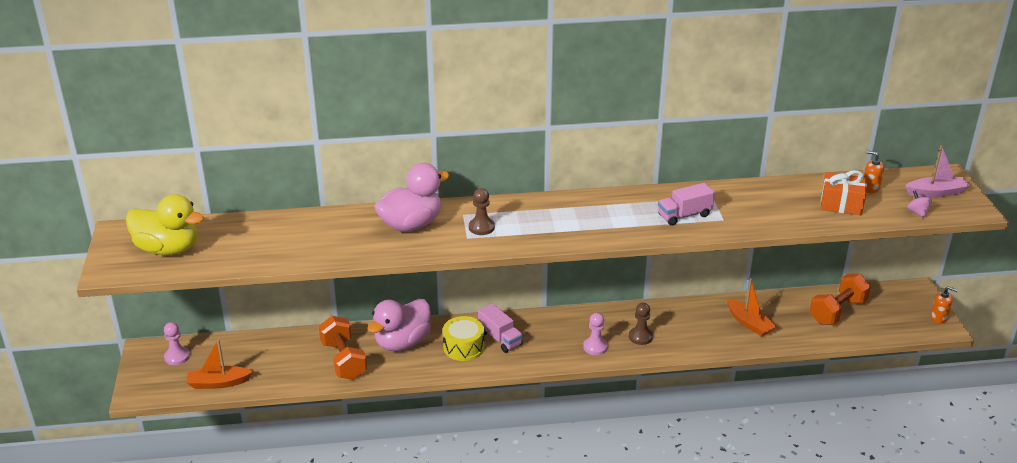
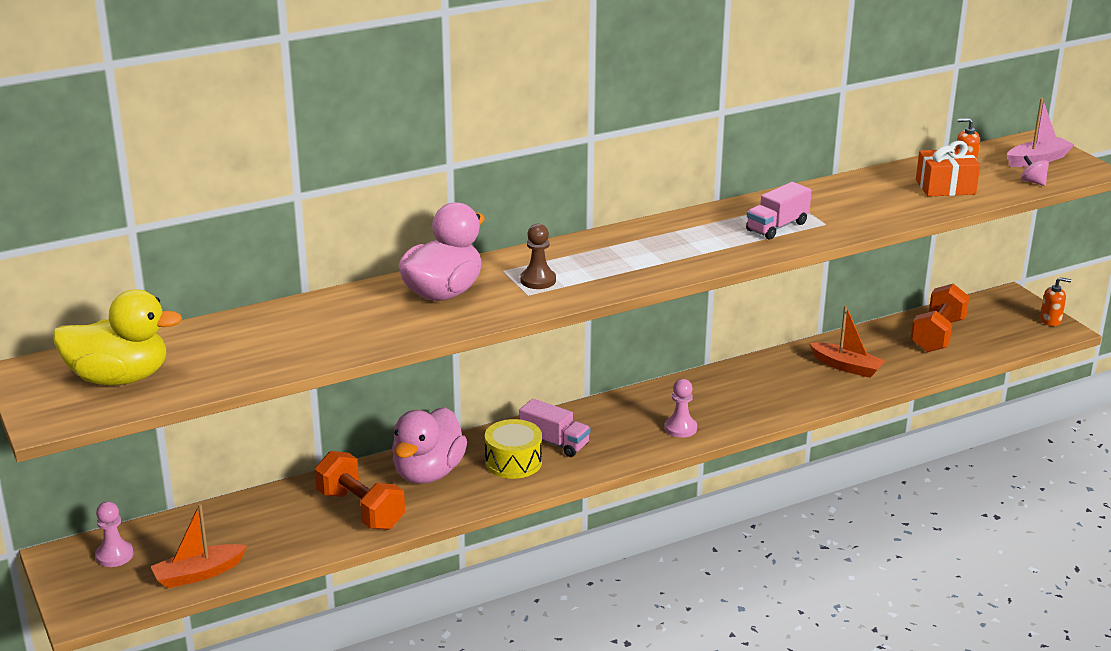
camera: 20 degrees left, 5 degrees down
brown pawn [629,303,653,345] -> none

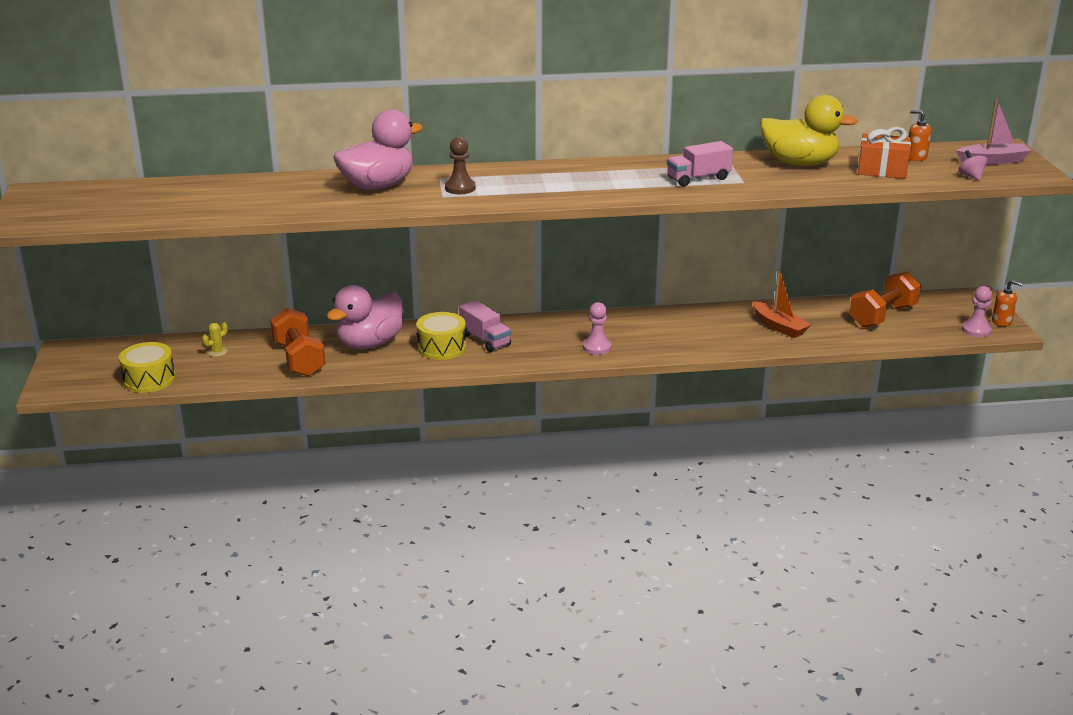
camera: 20 degrees right, 0 degrees up
yellow duck [53,289,182,386] -> yellow duck moved to [760,95,858,166]
pink pawn [95,501,134,567] -> pink pawn moved to [962,286,992,337]
orange boat [150,504,247,589] -> yellow drum [119,342,175,393]
none -> yellow cactus [202,322,228,357]

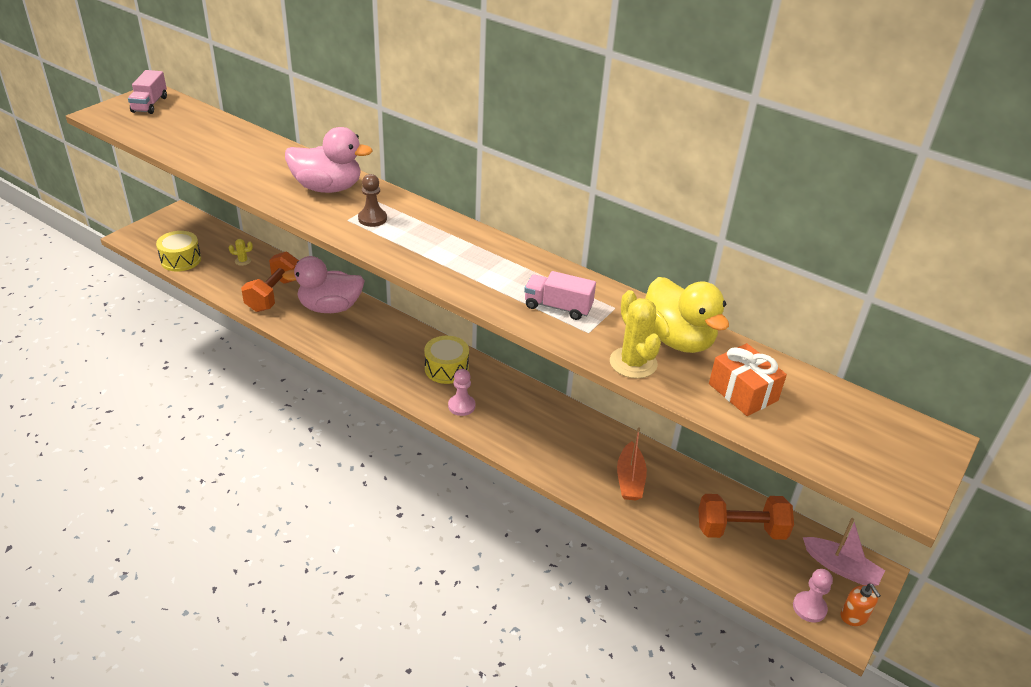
camera: 40 degrees right, 10 degrees up
yellow drum [416,312,466,360] -> yellow drum moved to [424,336,469,384]
pink truck [459,300,511,352] -> pink truck moved to [128,70,167,114]
orange soap dispenser [908,110,931,161] -> none
pink boat [956,99,1032,165] -> pink boat moved to [803,518,885,586]
pink spinning top [959,150,988,181] -> none
none -> yellow cactus [610,290,661,379]

